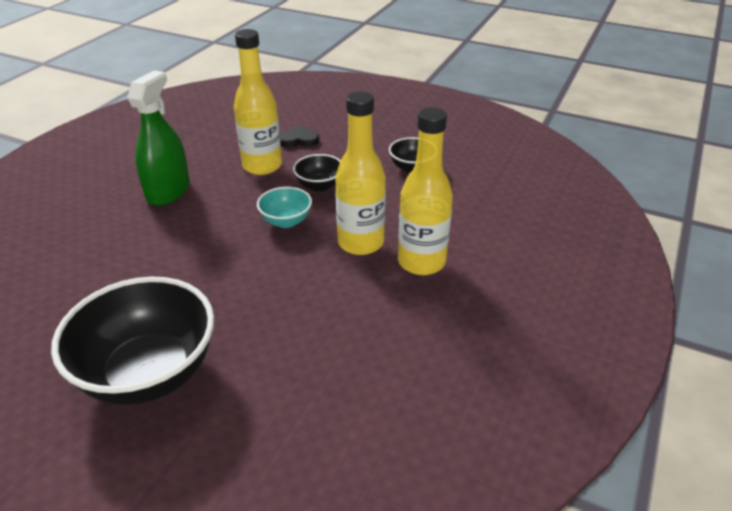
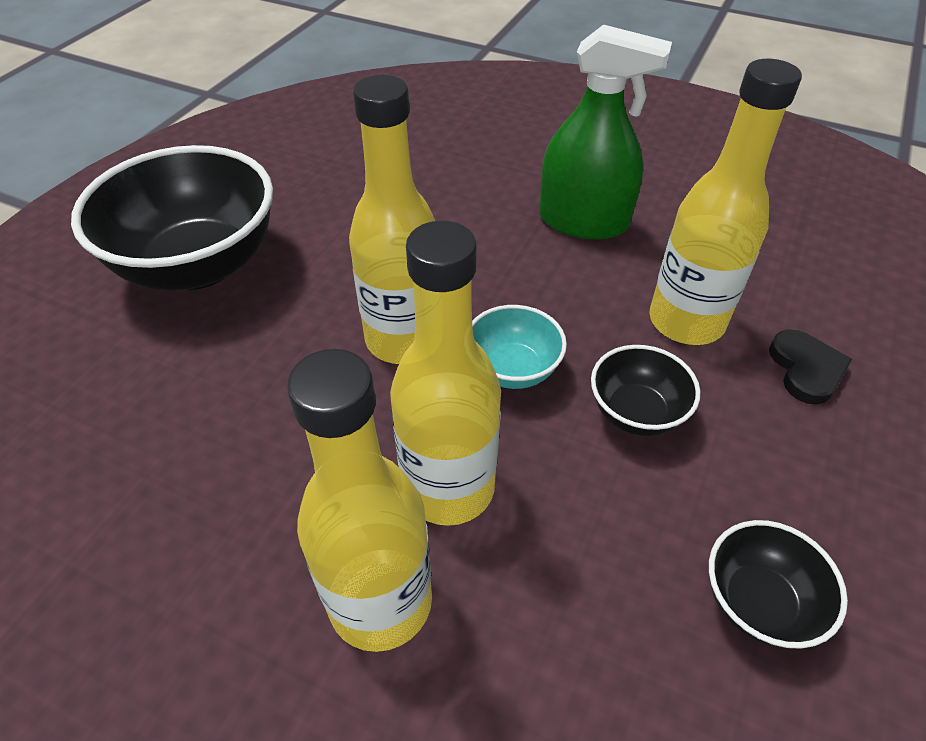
camera: 90 degrees right, 10 degrees up
none -> yellow bottle [349,75,435,364]

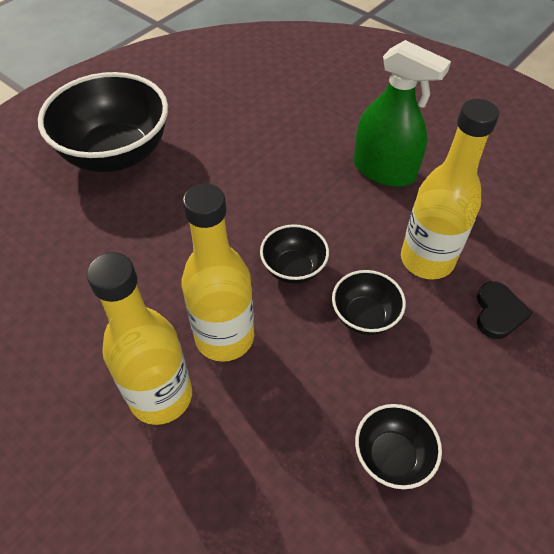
camera: 15 degrees right, 5 degrees up
yellow bottle [349,75,435,364] -> none
turquoise bowl [472,305,567,389] -> black bowl [260,224,329,284]

